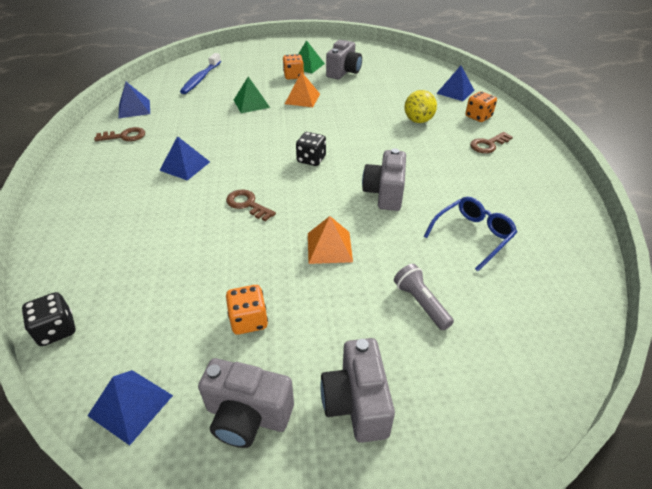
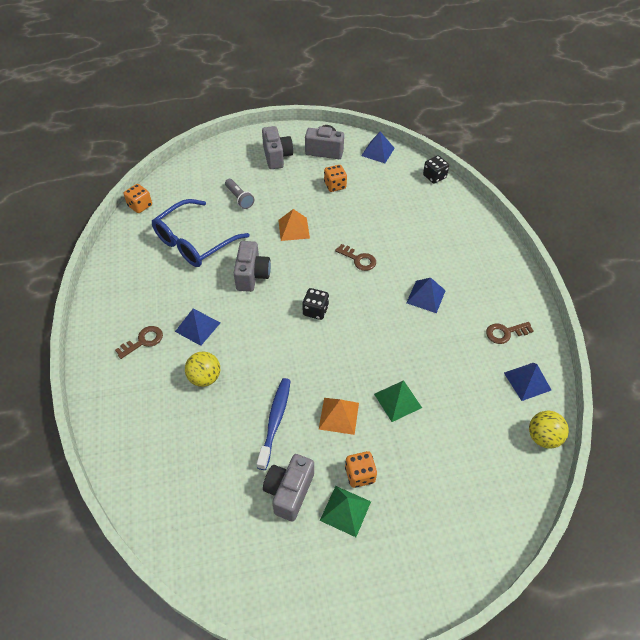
camera: 175 degrees right, 10 degrees up
blue toothbrush [180,53,221,94] -> blue toothbrush moved to [257,378,291,470]
blue glasses [424,197,517,271] -> blue glasses [152,199,249,267], size x1.58
blue pyramid [436,66,474,101] -> blue pyramid moved to [175,309,220,346]
orange dice [465,91,497,122] -> orange dice moved to [124,184,152,213]
none -> yellow ball [529,411,569,449]

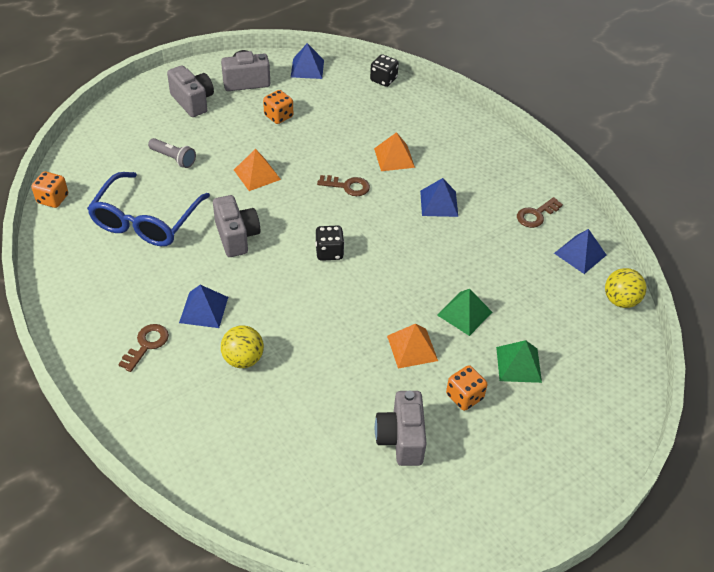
camera: 25 degrees left, 5 degrees down
blue toothbrush [257,378,291,470] -> none
green pyramid [320,486,371,537] -> green pyramid moved to [496,340,542,383]
none -> orange pyramid [374,132,415,171]

